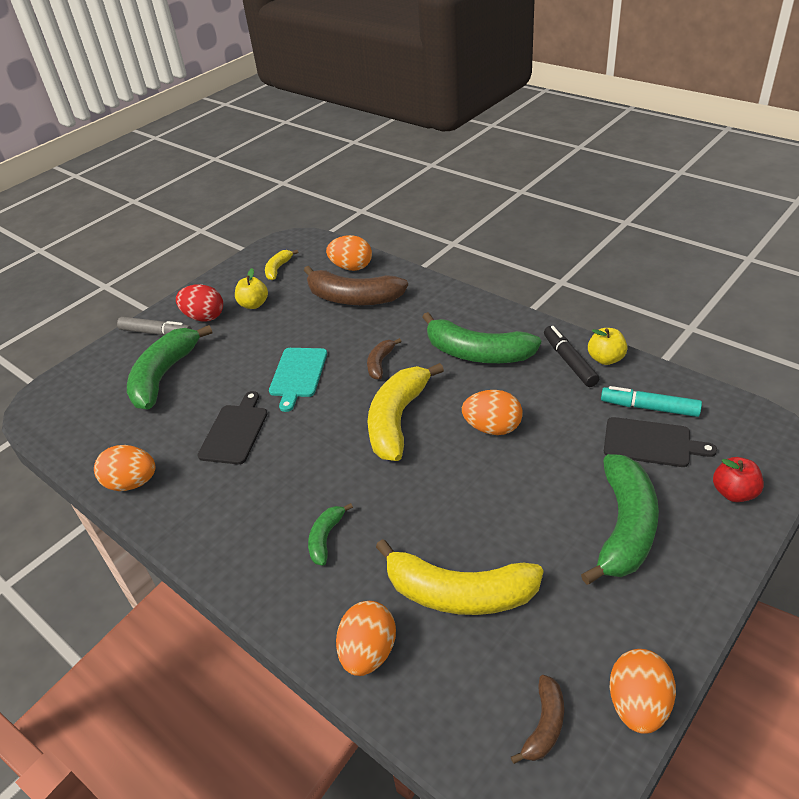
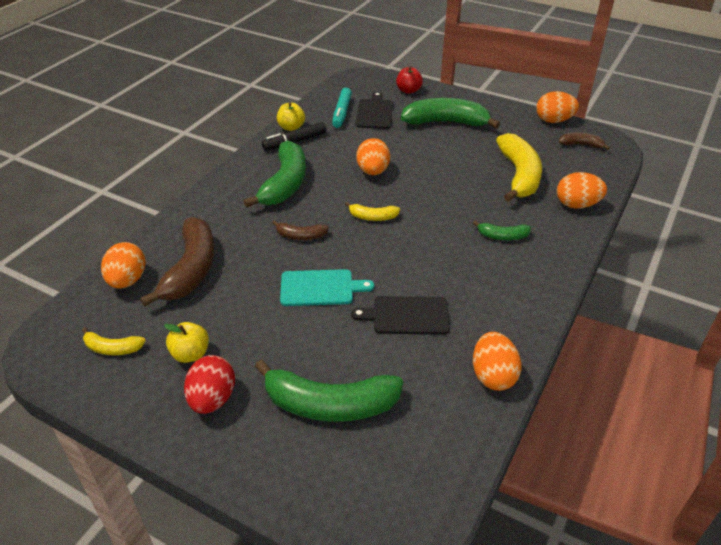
camera: 105 degrees left, 0 degrees up
grey marker [117,317,192,335] -> none
yellow banana [368,363,444,461] -> yellow banana [345,202,400,221], size x0.49

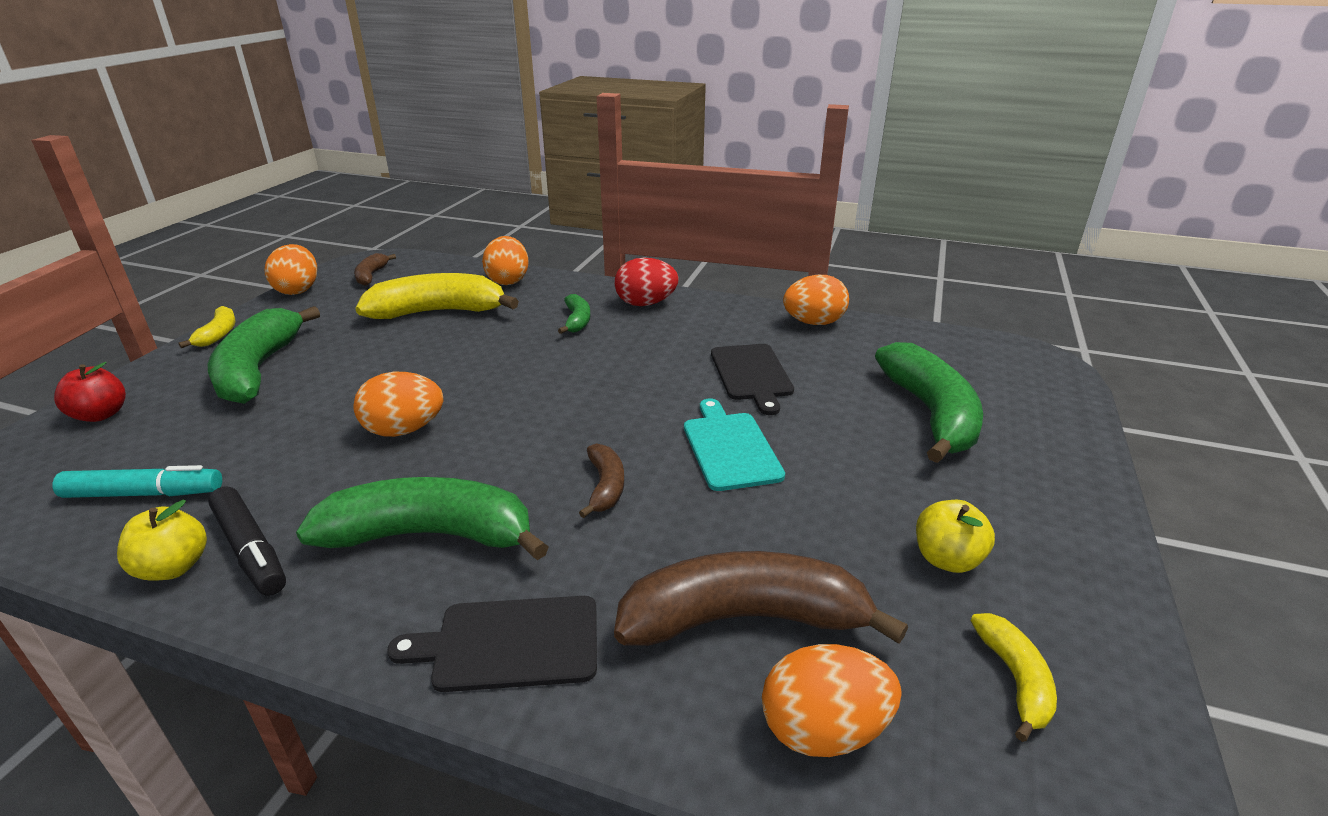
camera: 100 degrees left, 10 degrees down
red egg [184,355,235,414] -> red egg moved to [615,258,679,306]
yellow banana [345,202,400,221] -> yellow banana moved to [179,306,236,348]
black cutting board [355,92,393,129] -> black cutting board moved to [387,596,597,692]

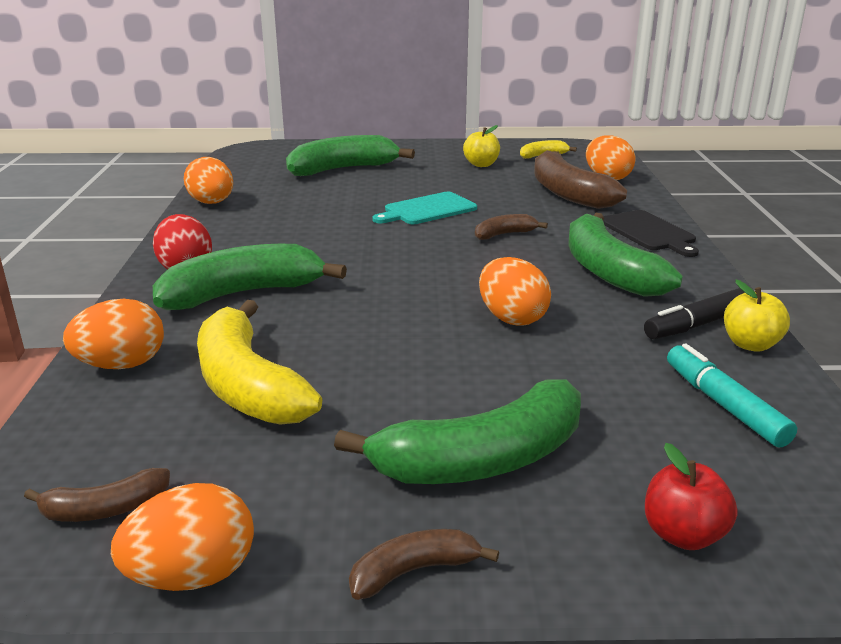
camera: 110 degrees left, 5 degrees down
yellow banana [179,306,236,348] -> brown banana [349,529,499,600]
black marker [208,486,286,596] -> black marker turned 150 degrees counterclockwise [644,288,745,339]
green banana [558,294,590,334] -> green banana [153,244,347,310], size x2.05
black cutting board [711,344,794,415] -> none

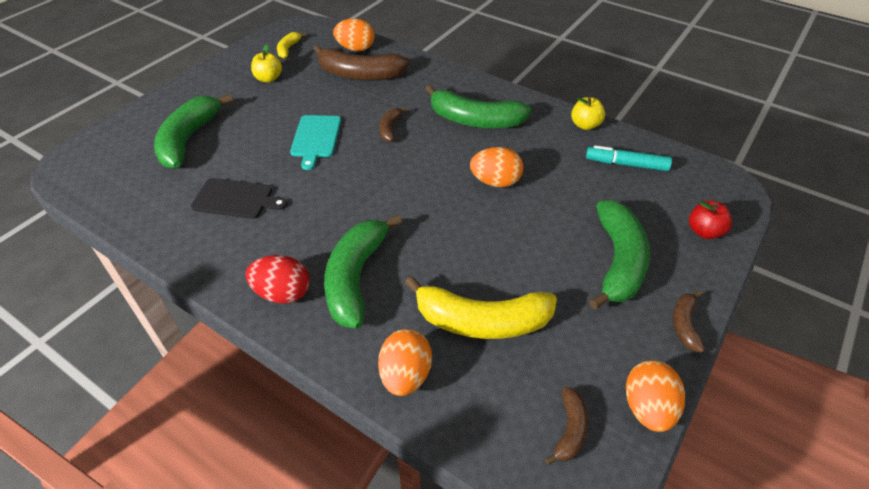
camera: 55 degrees left, 20 degrees up
orange egg [184,157,233,204] -> none
black cutting board [603,210,699,257] -> black cutting board moved to [191,178,287,219]
black marker [644,288,745,339] -> none

